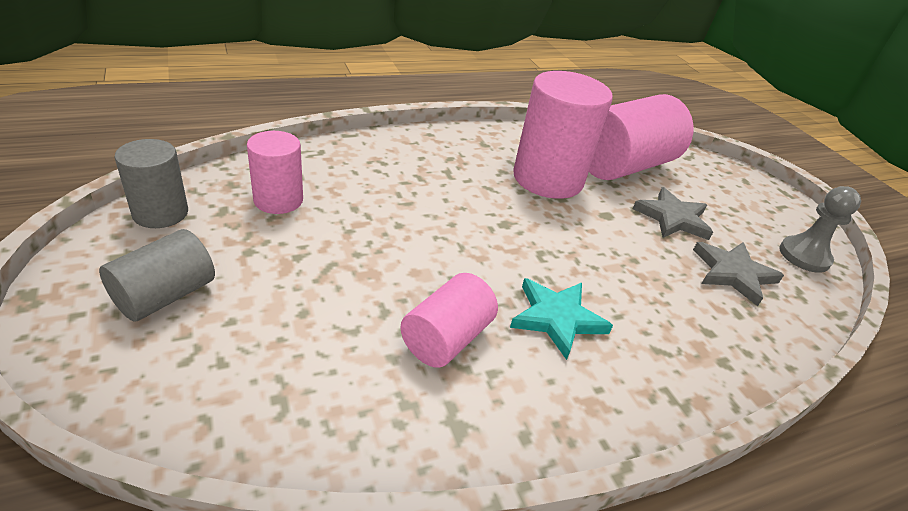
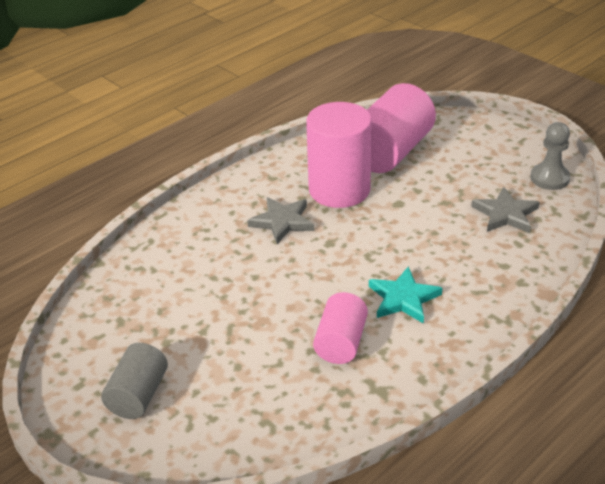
camera: 15 degrees left, 0 degrees up
grey cylinder [114,139,188,228] -> none
pink cylinder [247,131,303,214] -> none
grey star [633,187,713,240] -> grey star moved to [247,197,314,244]

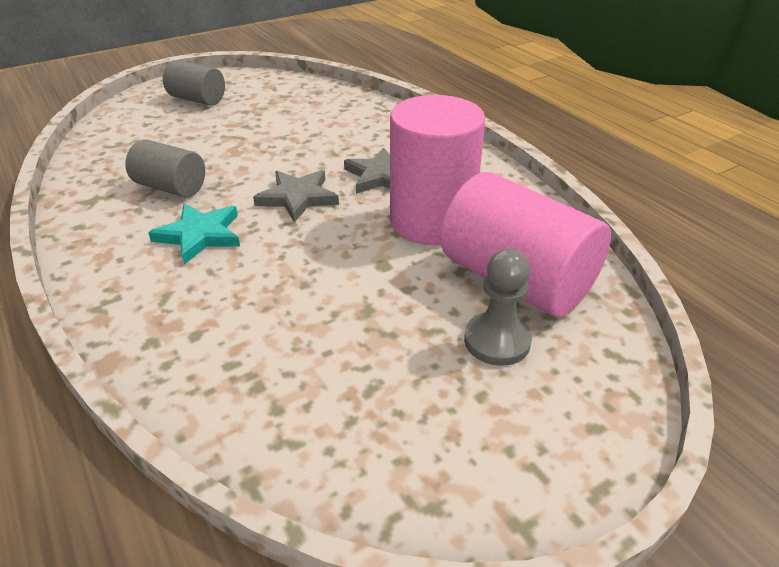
camera: 100 degrees right, 0 degrees up
pink cylinder [313,292,368,364] -> grey cylinder [125,139,205,197]
grey star [471,187,539,233] -> grey star moved to [253,170,339,222]
grey pawn [530,122,570,190] -> grey pawn moved to [464,248,532,366]

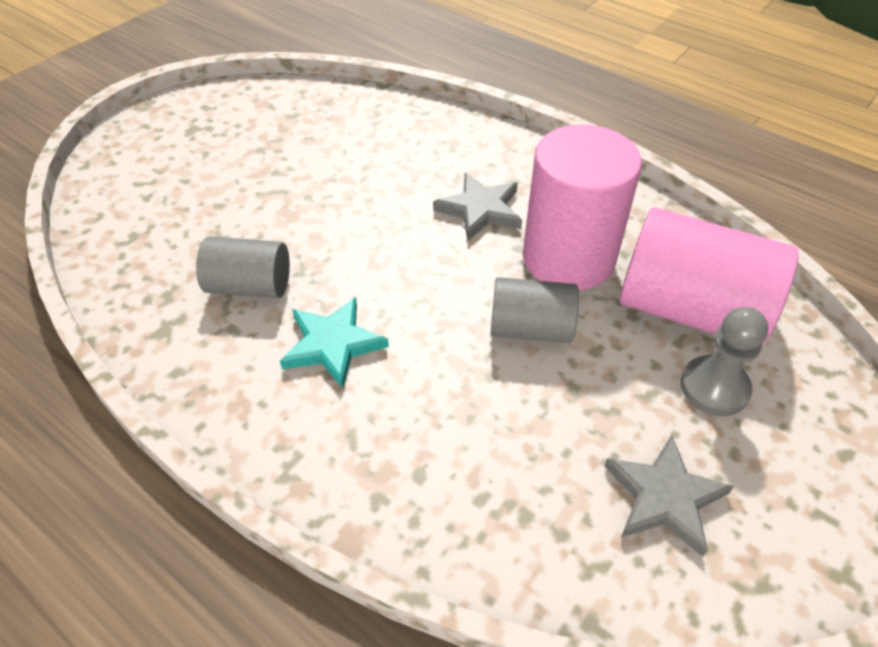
camera: 20 degrees left, 10 degrees up
grey cylinder [163,60,225,106] -> grey cylinder moved to [491,277,579,343]
grey star [253,170,339,222] -> grey star moved to [605,435,734,556]

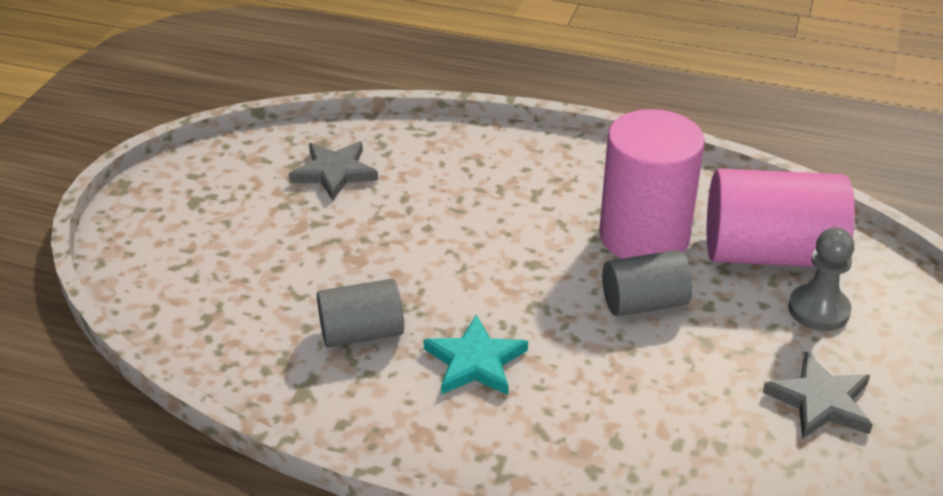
camera: 20 degrees left, 10 degrees down
grey star [433,172,522,241] -> grey star moved to [289,142,378,201]

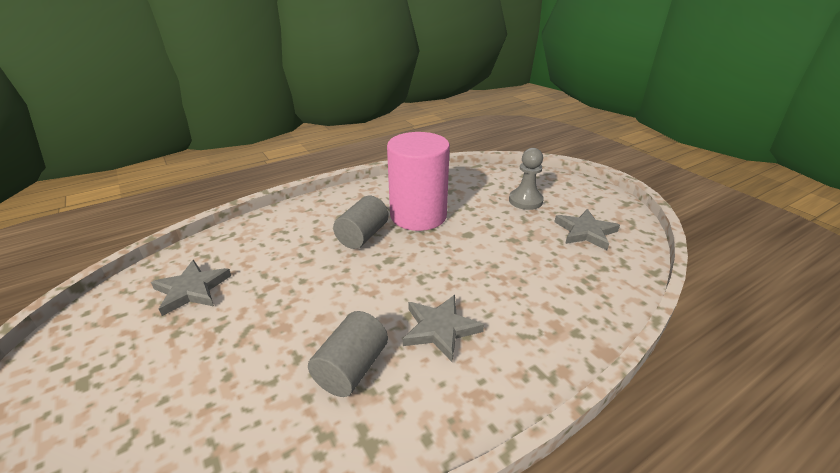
camera: 50 degrees left, 5 degrees down
turquoise star [424,315,528,395] -> grey star [403,295,484,362]
grey cylinder [602,250,693,316] -> grey cylinder moved to [333,196,389,249]
pink cylinder [707,169,855,267] -> none

